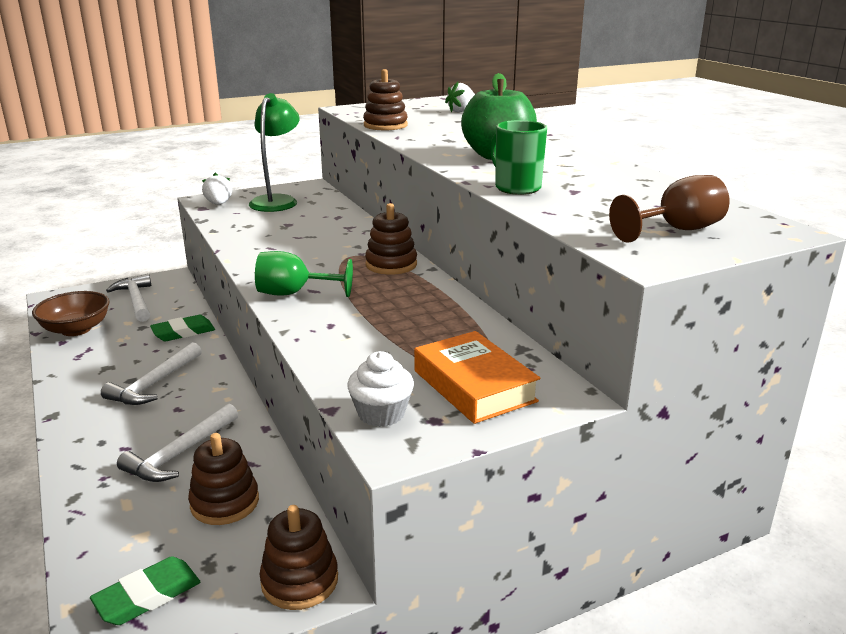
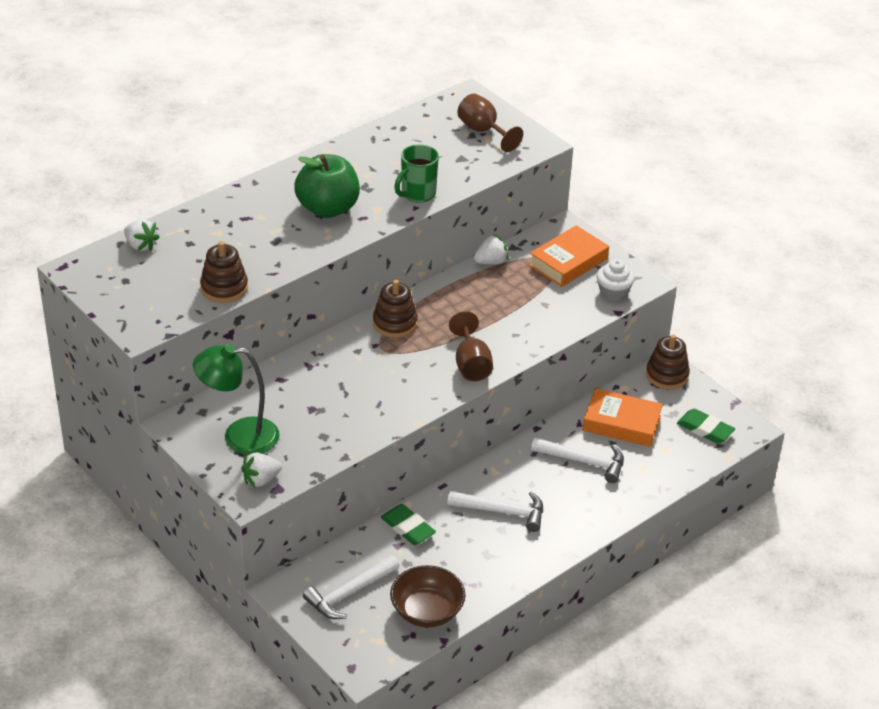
camera: 105 degrees left, 15 degrees up
brown stacking toy [188,433,259,525] -> orange book [583,388,663,447]
green goblet [255,251,353,297] -> brown goblet [449,311,493,381]
none -> white strawberry [474,234,509,264]

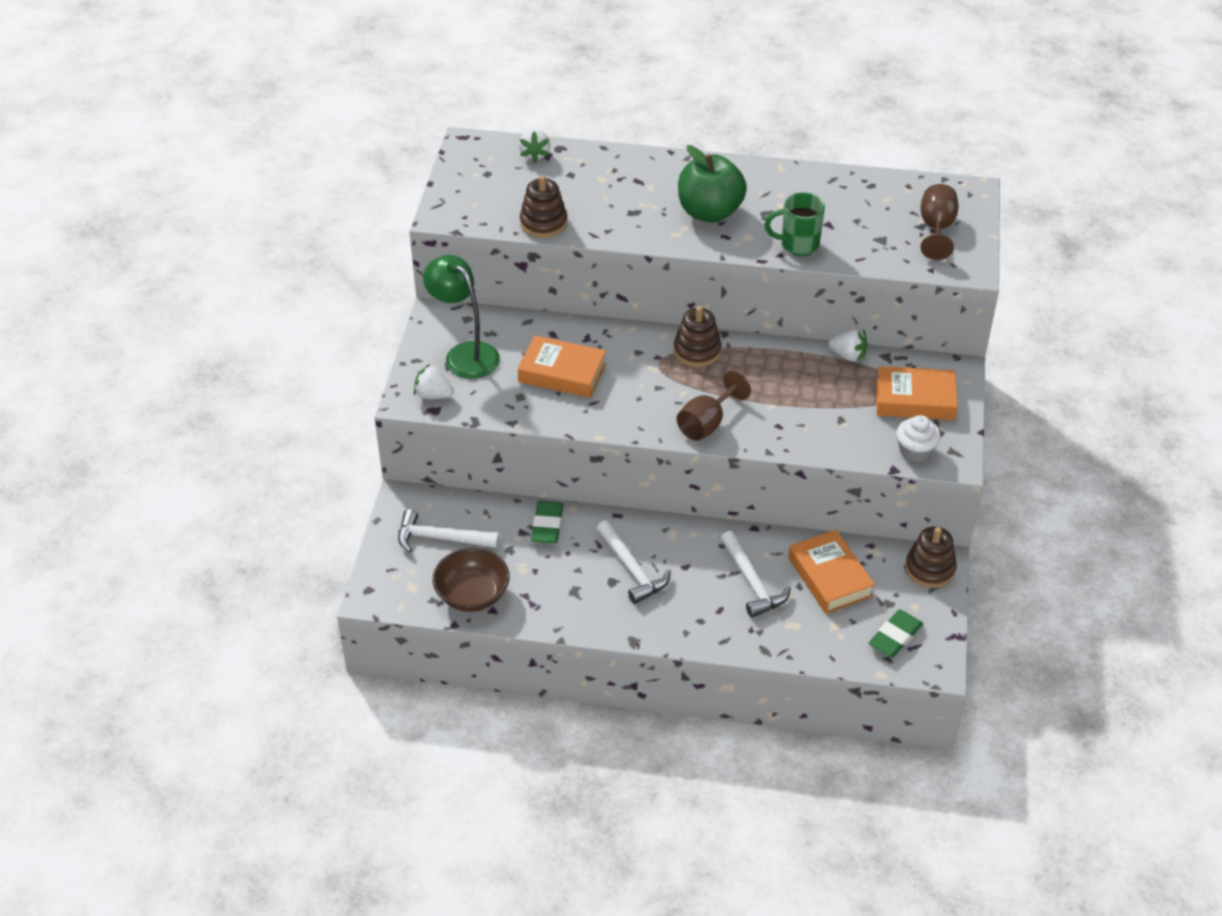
camera: 50 degrees right, 5 degrees up
green eraser [677,409,735,444] -> green eraser turned 45 degrees clockwise [869,610,923,657]
none -> orange book [518,335,606,398]

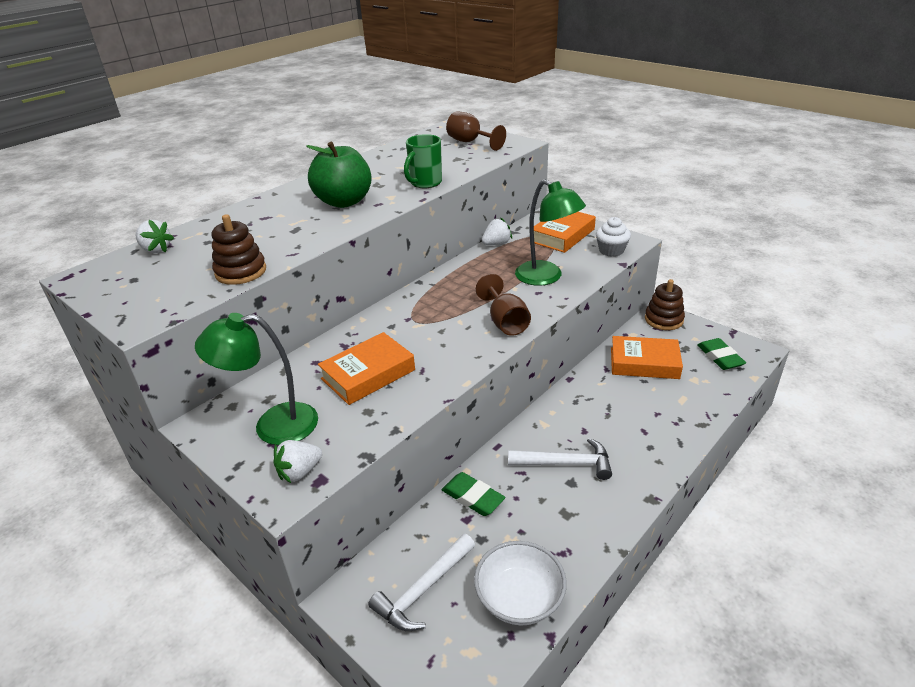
camera: 55 degrees left, 10 degrees down
brown bowl [433,548,510,612] -> white bowl [474,541,567,625]
brown stacking toy [674,306,722,367] -> none
white hammer [721,531,791,618] -> none
none -> green lamp [515,179,586,286]

